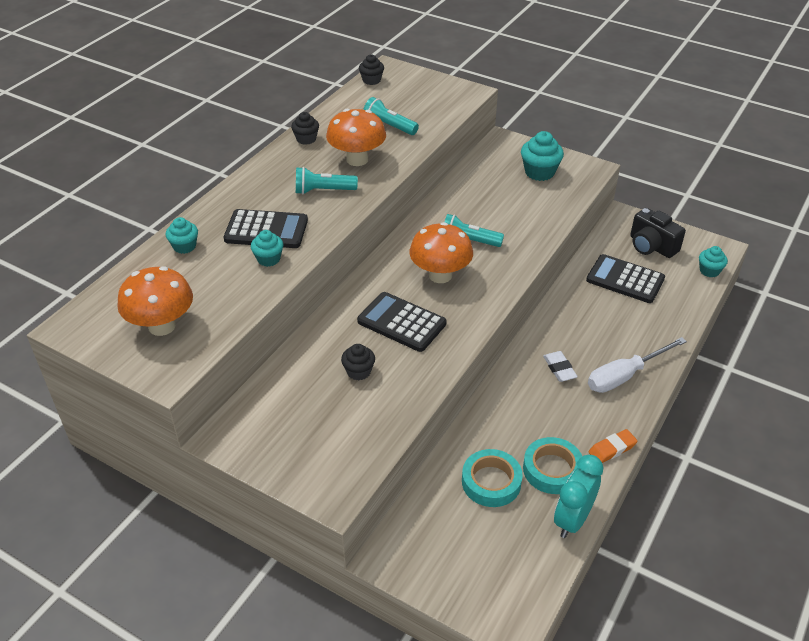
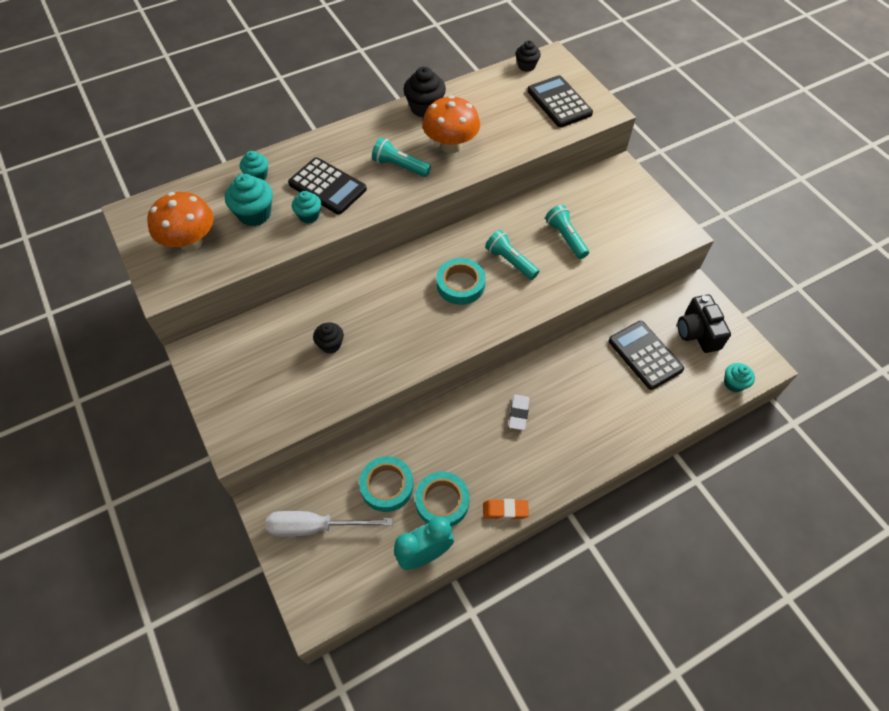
camera: 30 degrees right, 15 degrees up
black cupcake [291,112,319,145] -> black cupcake [403,67,446,118], size x1.59
black calculator [357,292,446,352] -> black calculator moved to [527,75,593,127]
turquoise flashlight [363,97,419,135] -> turquoise flashlight moved to [545,205,589,259]
orange mushroom [409,222,473,283] -> turquoise tape [436,258,486,305]
turquoise cupcake [521,131,564,181] -> turquoise cupcake moved to [225,174,273,226]
white screwdriver [588,337,687,393] -> white screwdriver moved to [266,511,393,537]

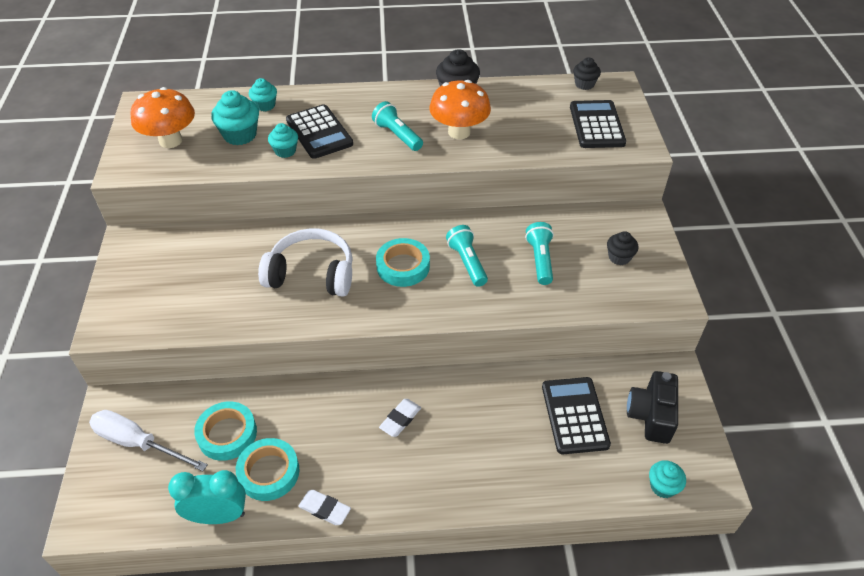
camera: 25 degrees right, 10 degrees down
black cupcake [313,322,344,354] -> black cupcake moved to [607,231,639,265]
orange eraser [483,499,529,520] -> white eraser [298,490,351,525]
none -> white headphones [258,228,353,297]

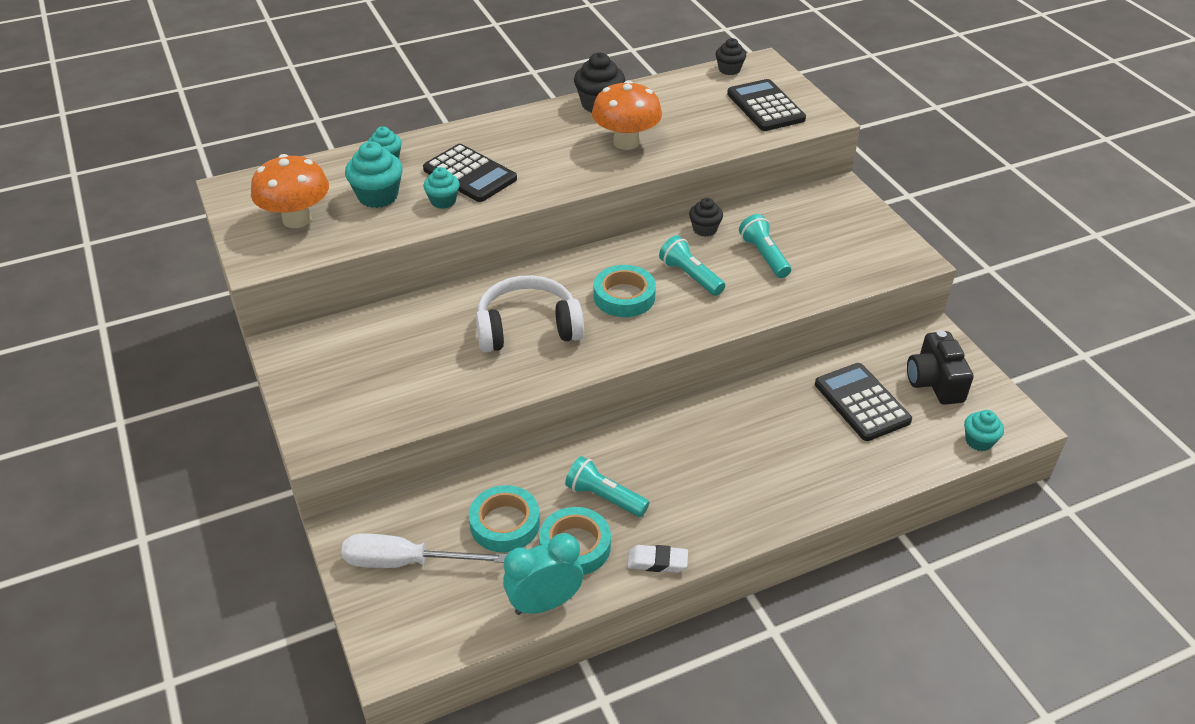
camera: 20 degrees left, 5 degrees down
turquoise flashlight [372,101,423,151] -> turquoise flashlight moved to [565,456,649,517]
white eraser [379,399,421,437] -> none
black cupcake [607,231,639,265] -> black cupcake moved to [689,198,723,237]

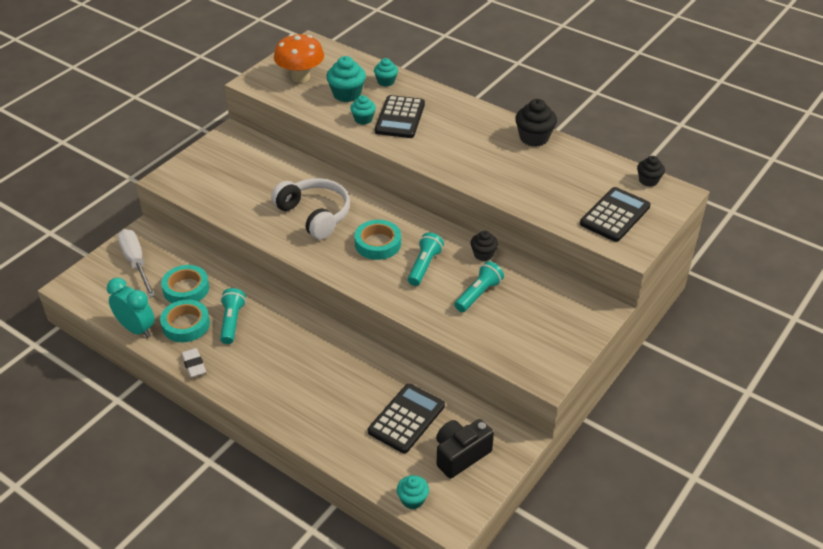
camera: 60 degrees right, 0 degrees up
orange mushroom [592,80,662,150] -> none

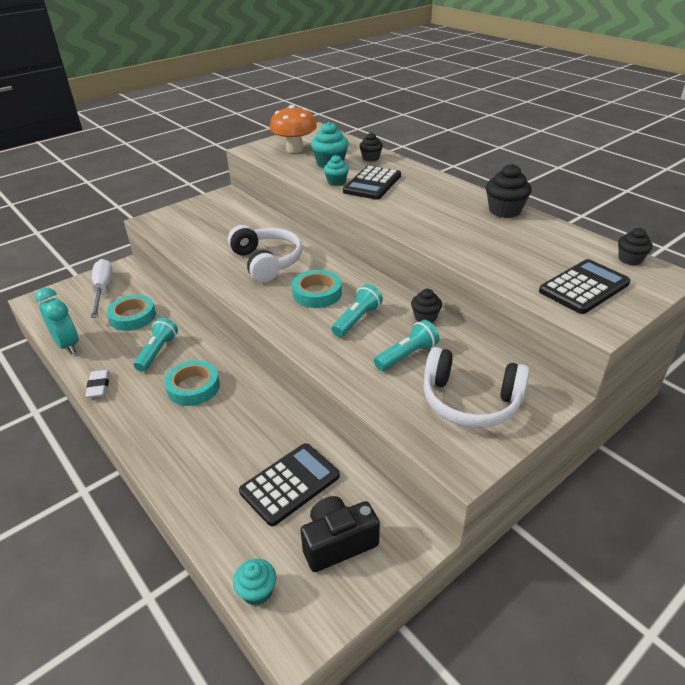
camera: 15 degrees right, 5 degrees down
turquoise tape [160,299,210,342] -> turquoise tape moved to [164,360,220,406]
turquoise cupcake [374,58,398,87] -> black cupcake [359,133,383,162]
none -> white headphones [423,347,530,428]

